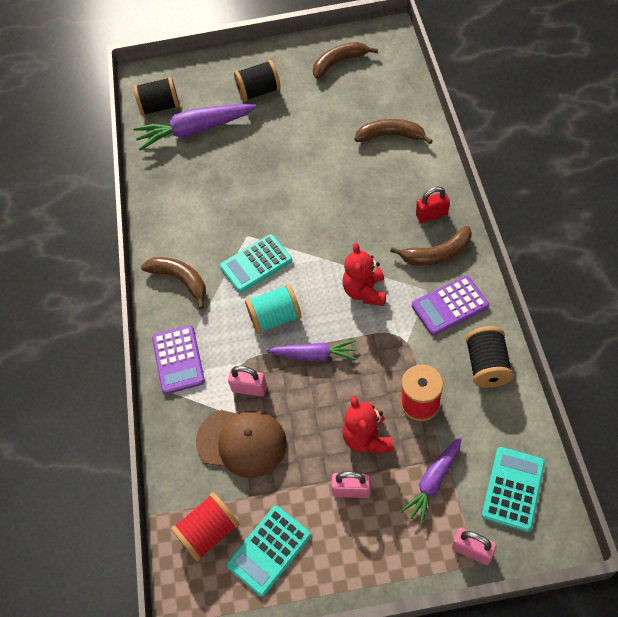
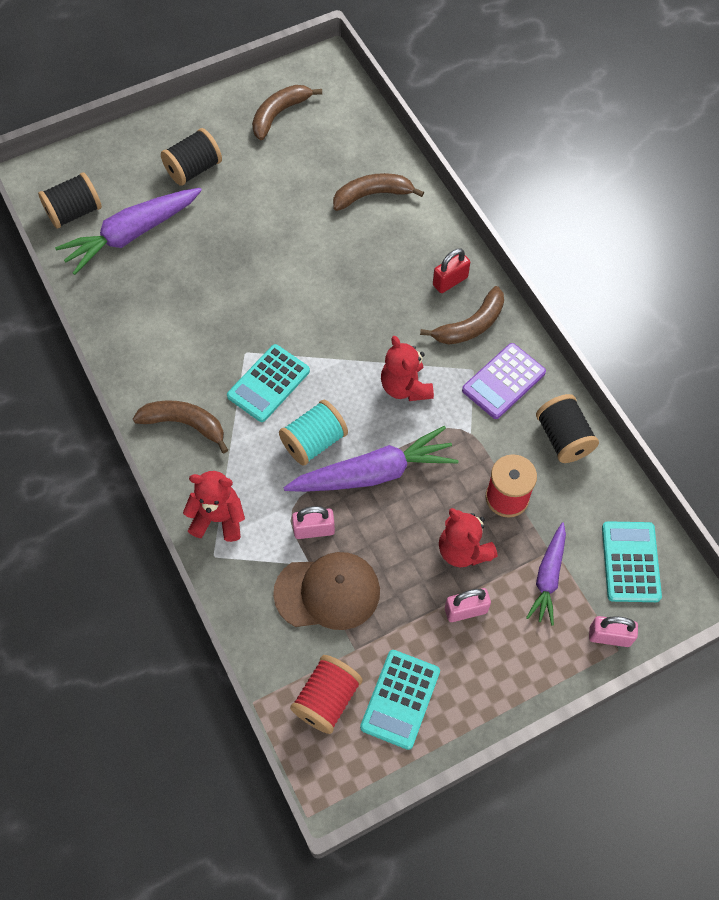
camera: 25 degrees left, 5 degrees up
purple calculator [152,325,205,394] -> red teddy bear [183,471,245,542]
purple carrot [266,340,357,361] -> purple carrot [283,426,459,492], size x1.67

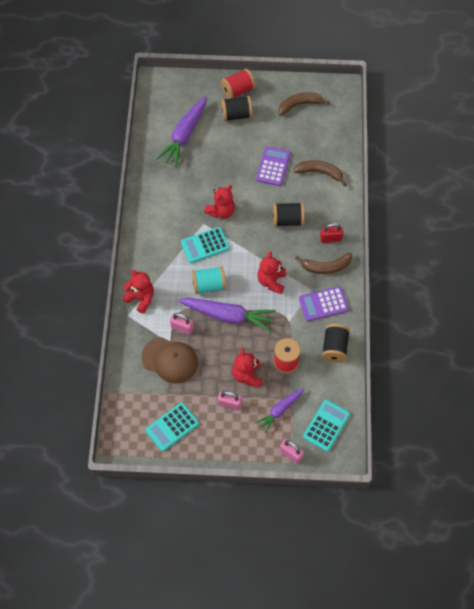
camera: 30 degrees right, 0 degrees up
black spool [38,172,102,229] -> black spool moved to [273,202,305,227]
purple carrot [55,188,202,275] -> purple carrot turned 60 degrees counterclockwise [156,96,207,167]
brown banana [133,400,228,453] -> none
red spool [290,655,363,734] -> red spool moved to [221,69,255,99]
none -> red teddy bear [204,185,235,219]
none -> purple calculator [256,146,291,186]

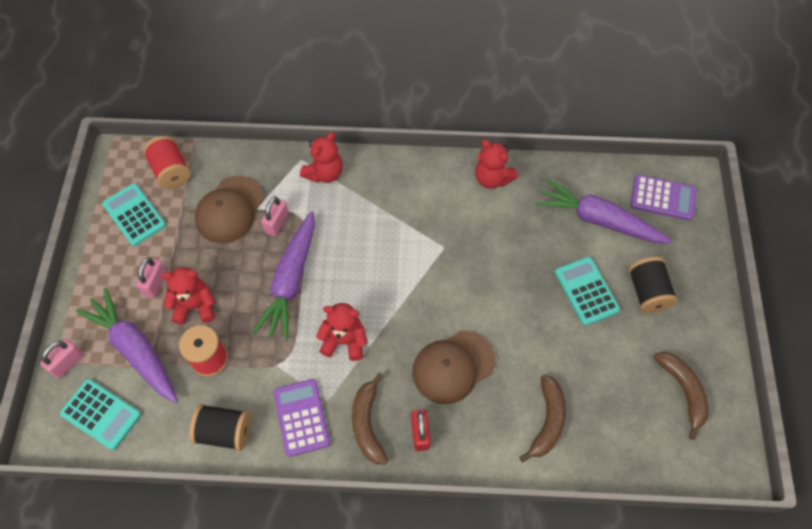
camera: 90 degrees right, 0 degrees up
turquoise calculator [181,227,230,263] -> turquoise calculator moved to [555,257,620,326]
turquoise spool [192,266,226,294] -> none
red teddy bear [204,185,235,219] -> red teddy bear moved to [475,140,518,189]
red spool [221,69,255,99] -> red spool moved to [143,136,191,189]
purple carrot [255,388,304,433] -> purple carrot [76,288,178,403], size x1.67
purple calculator [256,146,291,186] -> purple calculator moved to [630,175,697,221]
black spool [273,202,305,227] -> brown cap [412,330,495,404]

